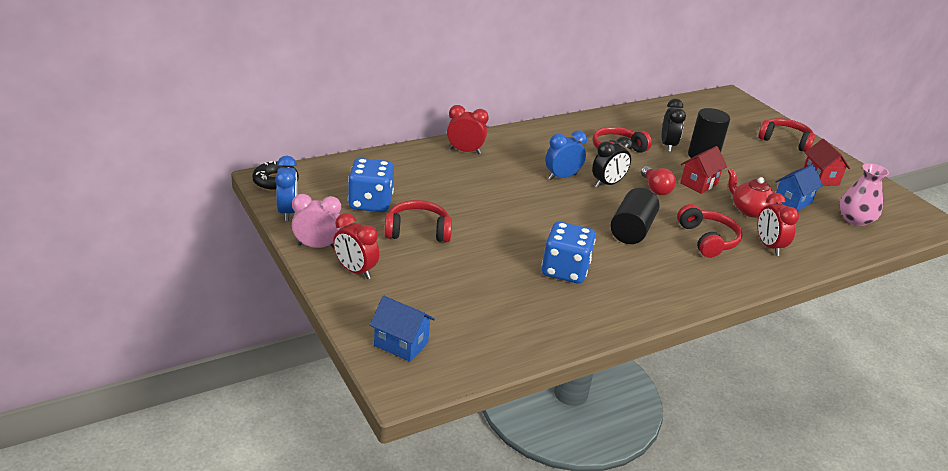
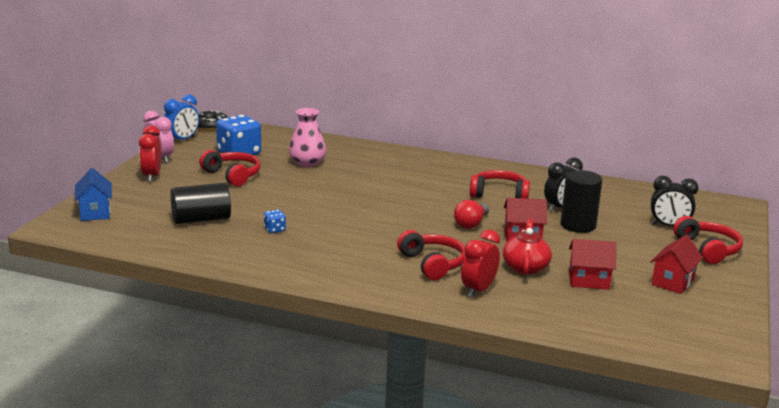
camera: 50 degrees right, 10 degrees down
red clock [447,105,489,154] -> none
blue dice [542,222,596,283] -> blue dice [264,210,286,233], size x0.44
blue clock [545,131,587,180] -> none
black clock [592,137,633,188] -> black clock moved to [651,176,699,226]
black cylinder [610,188,659,244] -> black cylinder moved to [171,183,231,224]
red headphones [677,204,743,258] -> red headphones turned 60 degrees counterclockwise [397,230,465,280]
blue house [775,164,823,211] -> red house [569,239,616,290]
pink vase [839,163,889,226] -> pink vase moved to [289,108,326,167]

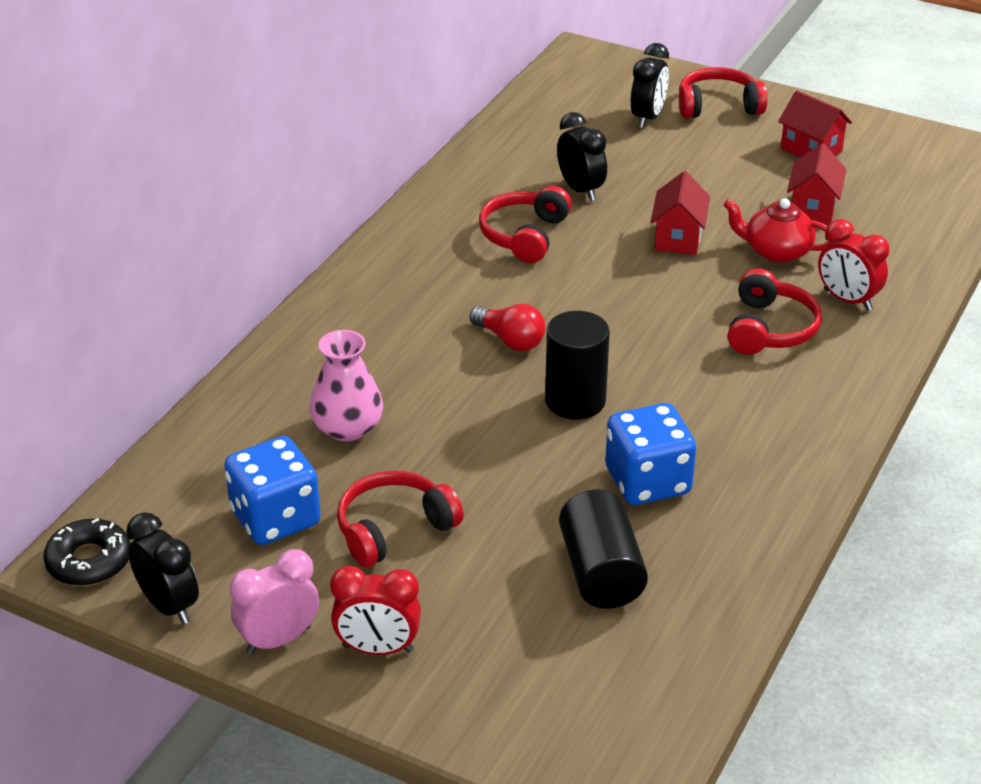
camera: 80 degrees left, 15 degrees up
blue house [74,168,112,221] -> none
blue clock [164,94,199,141] -> black clock [126,512,199,624]
blue dice [264,210,286,233] -> blue dice [605,403,696,505], size x2.28
red headphones [397,230,465,280] -> red headphones turned 120 degrees clockwise [728,268,822,355]
red light bulb [454,200,489,229] -> red light bulb moved to [469,304,545,351]
black cylinder [561,170,602,233] -> black cylinder moved to [545,311,610,419]

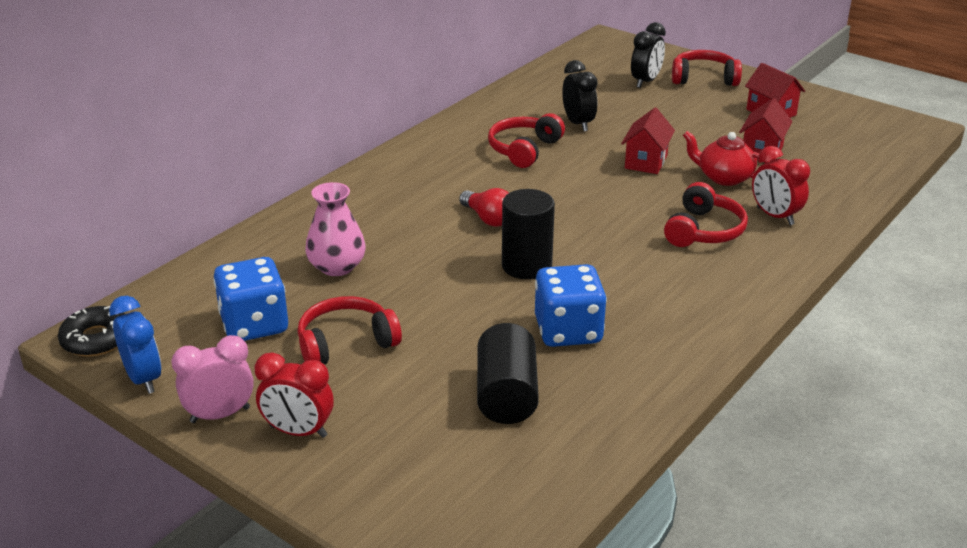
camera: 10 degrees right, 5 degrees down
black clock [126,512,199,624] -> blue clock [109,296,162,394]

